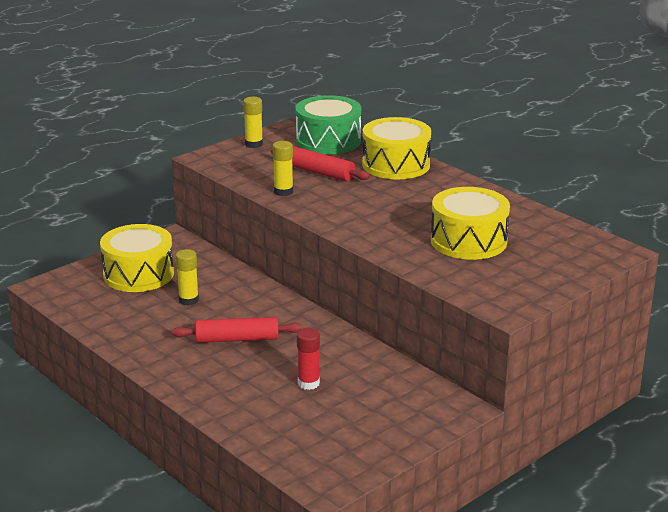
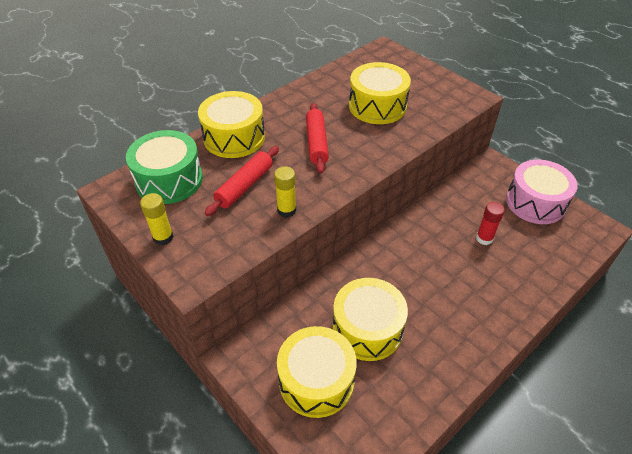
camera: 90 degrees left, 20 degrees up
red rolling pin [172,317,302,343] -> red rolling pin moved to [306,103,329,174]
yellow glue stick [176,249,199,306] -> yellow drum [333,278,408,361]
none -> pink drum [506,159,578,224]

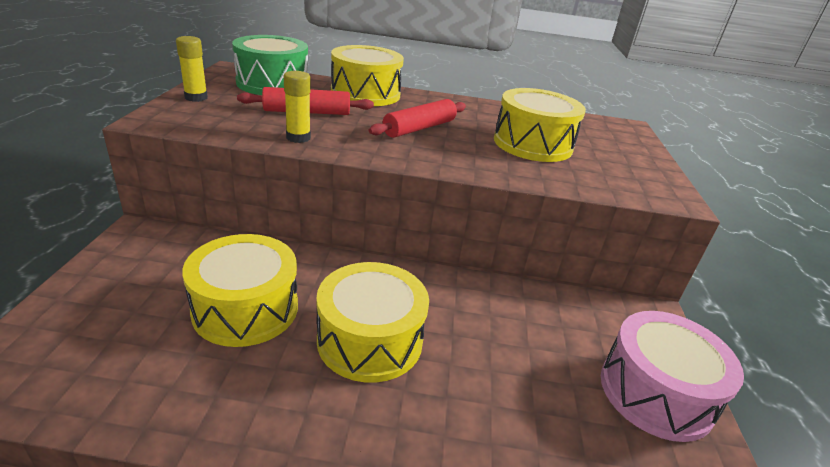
camera: 45 degrees right, 15 degrees down
yellow drum [277,326,357,418] -> yellow drum moved to [316,262,429,383]
red glue stick [476,202,505,245] -> none

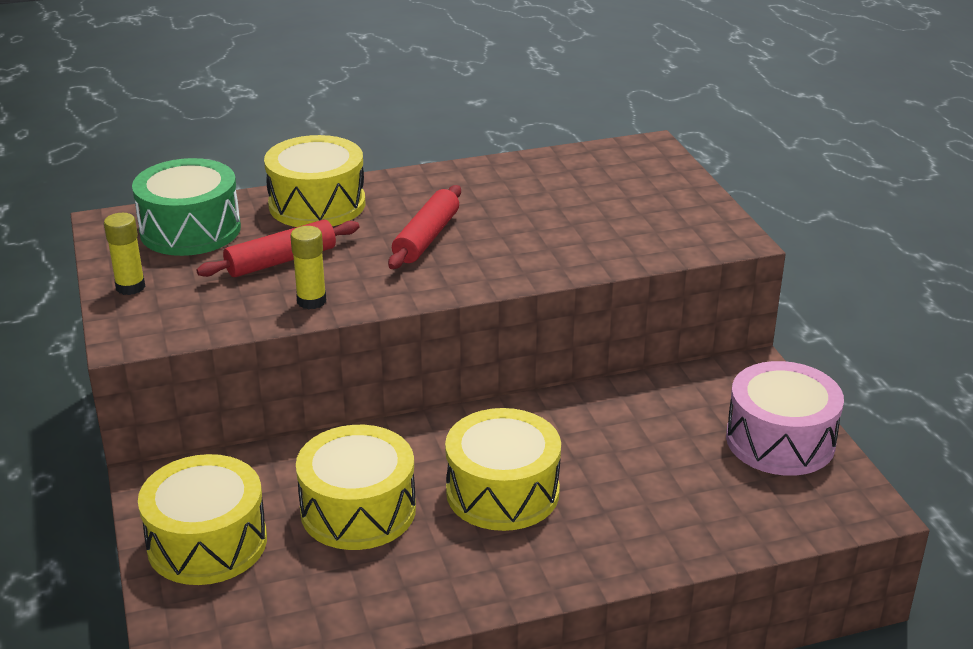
camera: 20 degrees left, 0 degrees up
yellow drum [494,88,586,162] -> yellow drum moved to [138,454,267,585]

